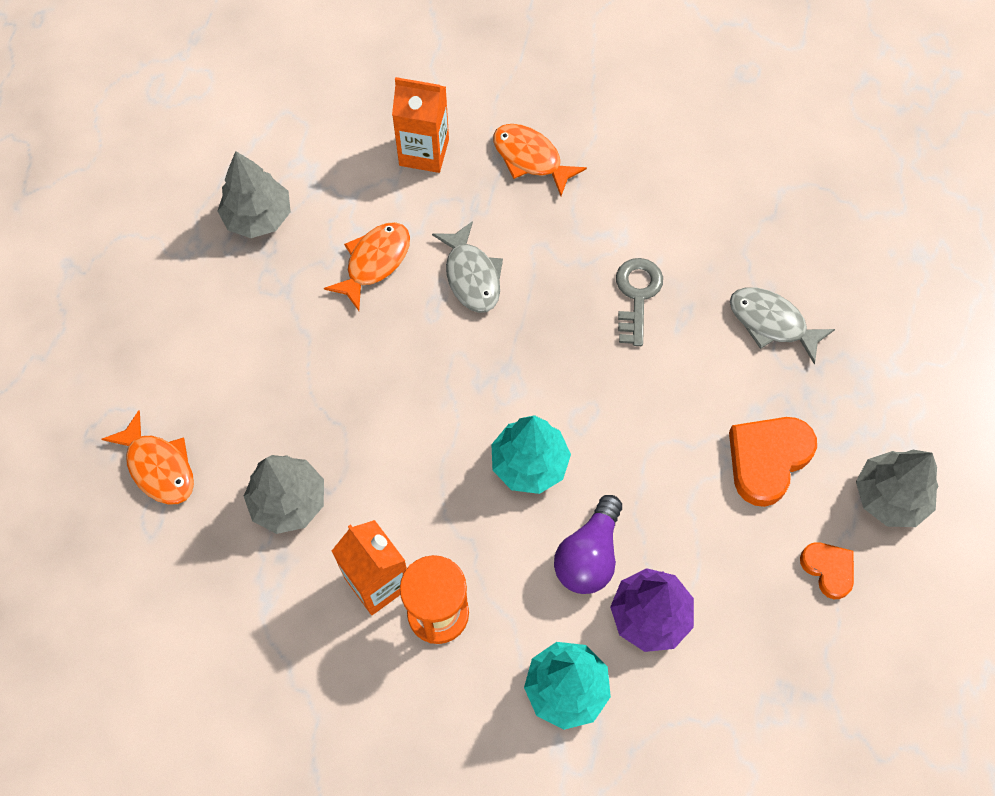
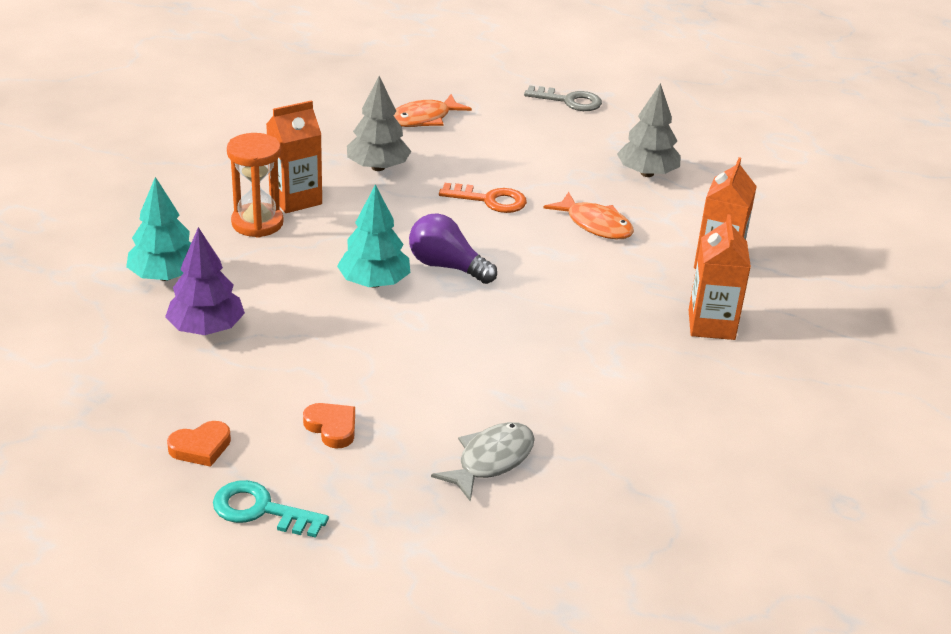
camera: 95 degrees right, 30 degrees down
grey fish [432,221,503,313] -> none
orange fish [493,124,587,196] -> orange carton [689,214,751,340]
purple light bulb [554,495,622,594] -> purple light bulb moved to [409,213,497,284]
grey key [616,258,663,346] -> grey key moved to [524,85,602,111]
orange heart [729,417,817,507] -> orange heart [303,403,355,449], size x0.59
grey tree [856,450,938,527] -> turquoise key [213,480,329,538]
none -> orange key [439,183,527,213]

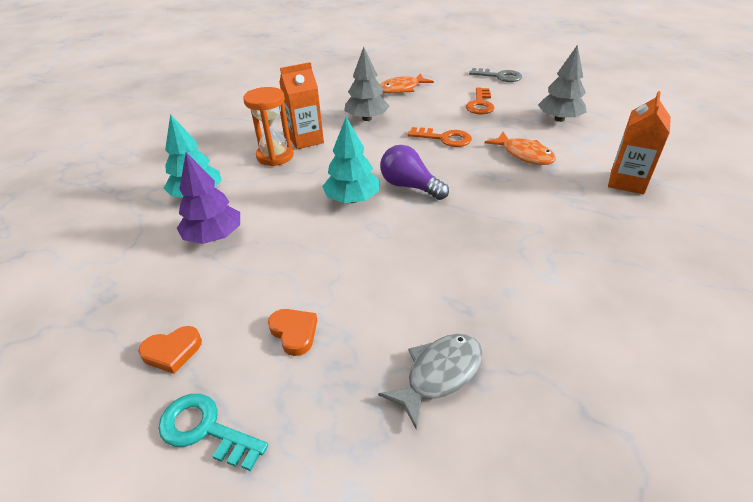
camera: 10 degrees right, 5 degrees up
orange carton [689,214,751,340] -> none
none -> orange key [466,87,494,115]

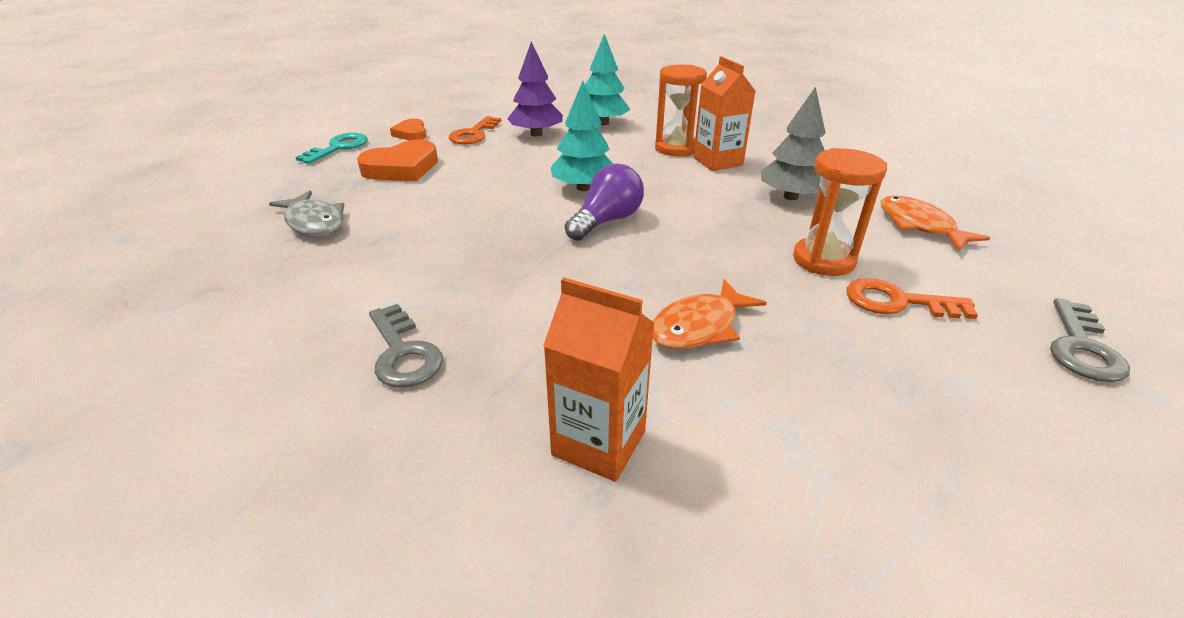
camera: 90 degrees right, 5 degrees down
orange heart [268,309,317,356] -> orange heart [357,140,438,181], size x1.70
orange key [408,127,472,147] -> orange key moved to [448,116,501,144]
grey tree [538,45,587,122] -> none
none -> grey key [369,304,443,388]
none -> orange hourglass [793,148,887,276]

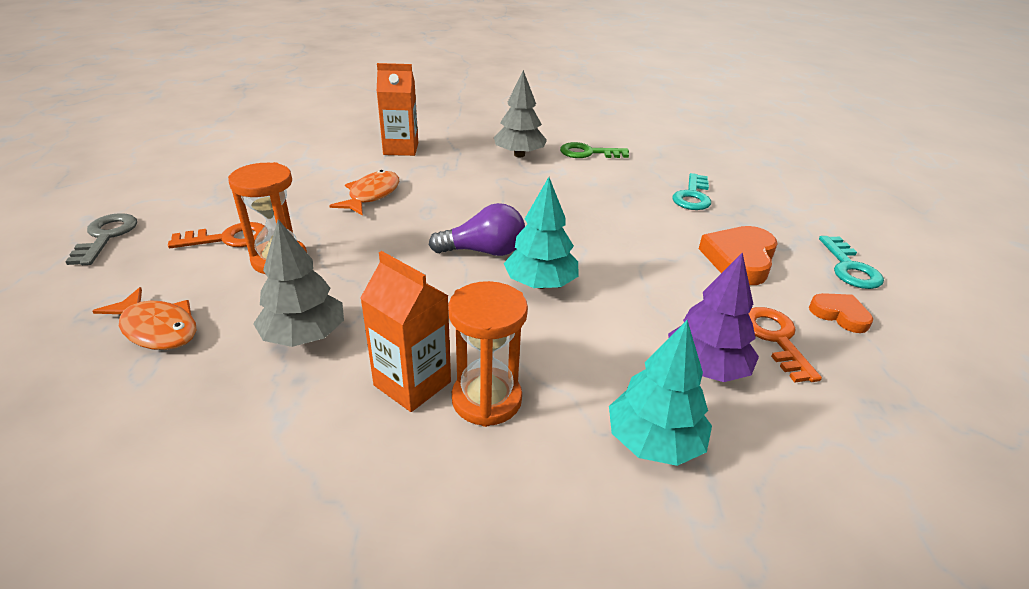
camera: 150 degrees right, 0 degrees up
grey fish [269,191,344,236] -> turquoise key [672,173,711,210]
grey key [369,304,443,388] -> grey tree [494,70,547,157]
purple light bulb [565,164,644,241] -> purple light bulb turned 105 degrees counterclockwise [429,203,525,256]
none -> green key [560,142,629,158]

